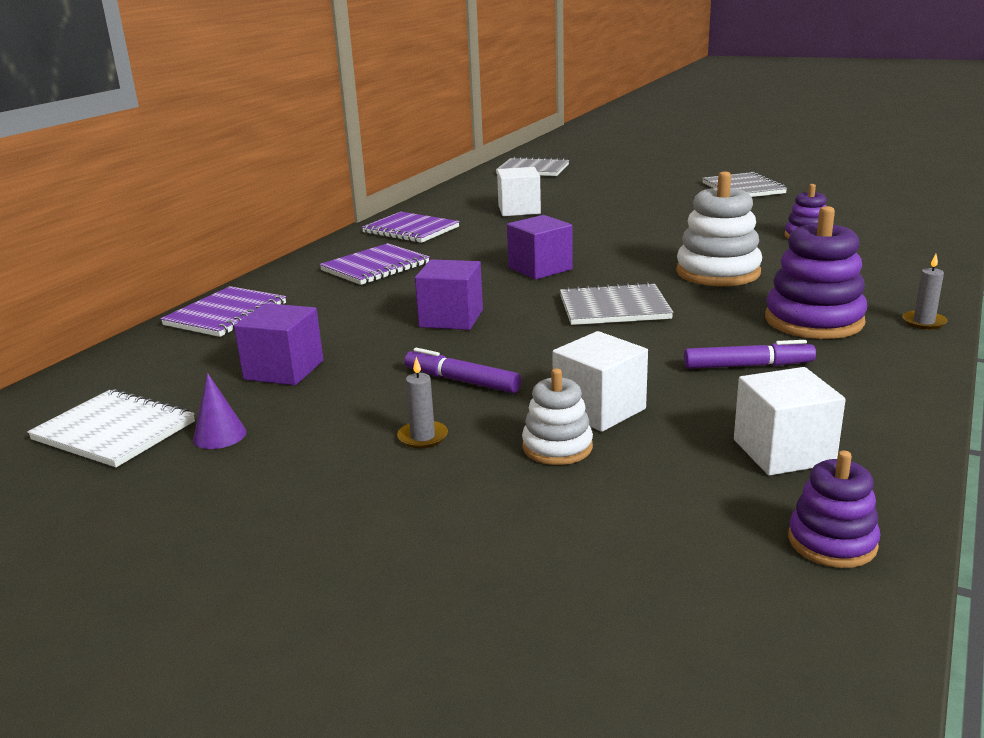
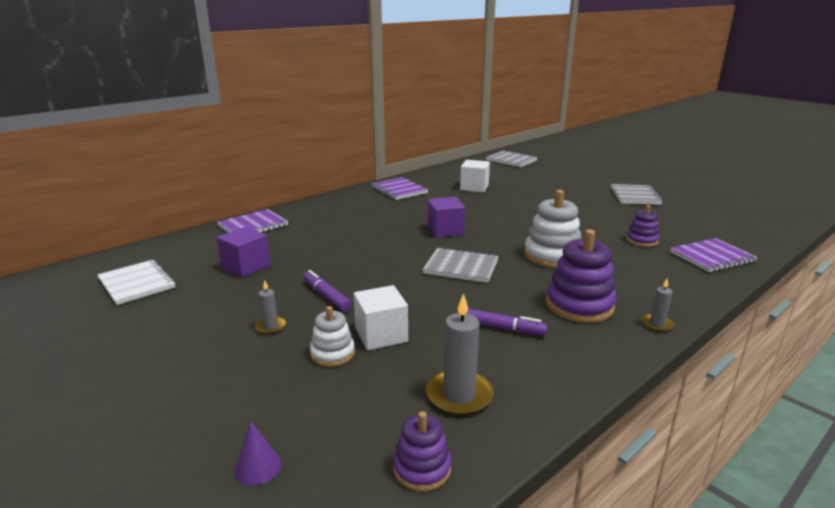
camera: 20 degrees right, 0 degrees up
purple cone [193,373,247,449] -> purple cone moved to [235,420,281,486]
purple notebook [319,243,430,285] -> purple notebook moved to [670,238,758,272]
purple cube [415,259,483,330] -> none
white cube [734,367,846,476] -> grey candle [426,293,494,415]

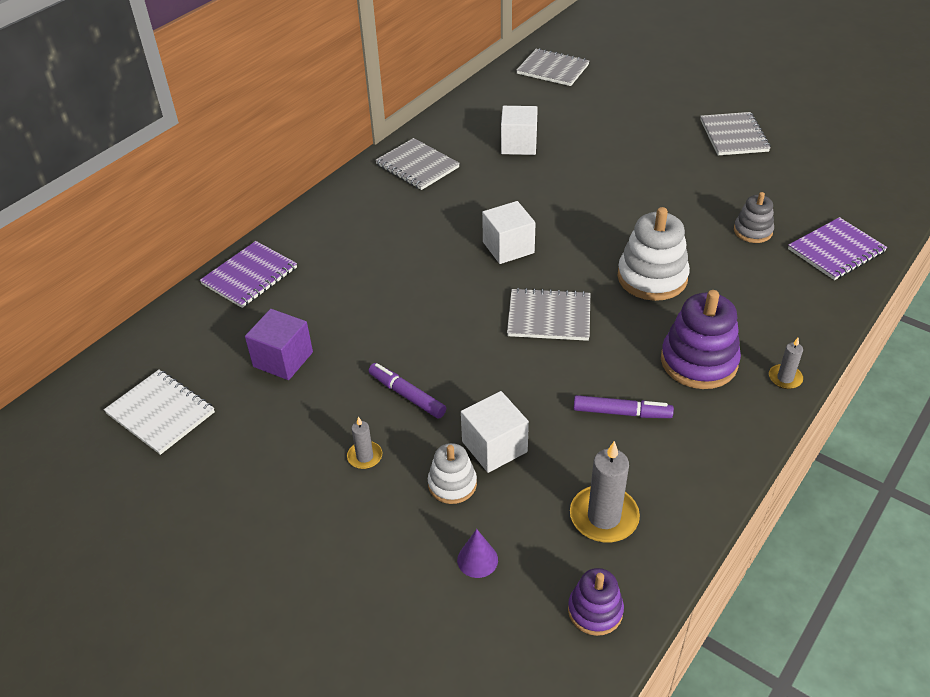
camera: 10 degrees left, 20 degrees up
purple cone [235,420,281,486] -> purple cone moved to [457,529,498,578]
purple notebook [372,177,428,200] -> grey notebook [375,138,460,190]
purple cube [428,197,465,238] -> white cube [482,201,536,264]
purple stacking toy [626,205,659,247] -> grey stacking toy [734,192,774,243]

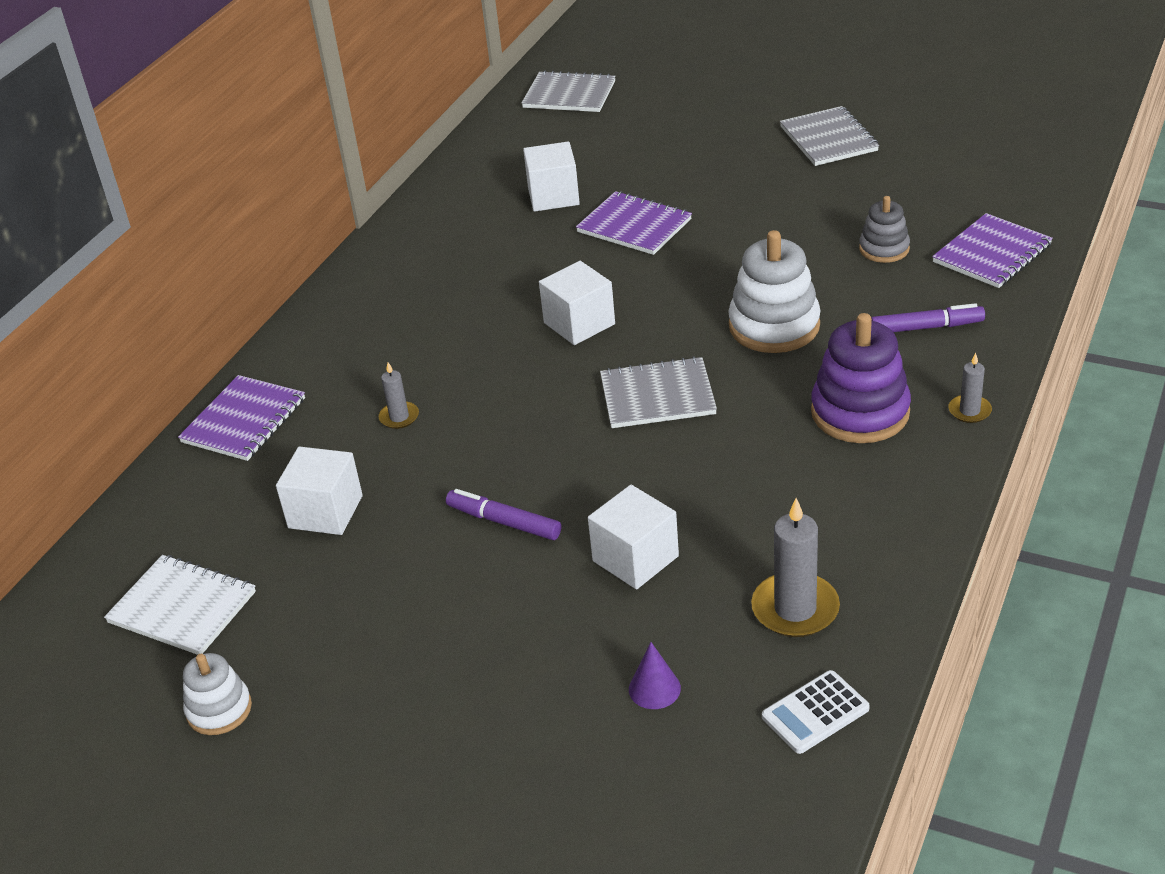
camera: 10 degrees left, 5 degrees down
purple cube [245,309,313,380] -> white cube [276,447,363,535]
grey candle [347,417,382,469] -> grey candle moved to [379,362,419,429]
grey notebook [375,138,460,190] -> none
white stacking toy [428,443,477,504] -> white stacking toy moved to [183,653,252,735]
purple stacking toy [568,568,624,636] -> white calculator [762,670,870,754]
purple marker [573,395,674,418] -> purple marker moved to [871,303,985,332]
none -> purple notebook [576,191,692,255]

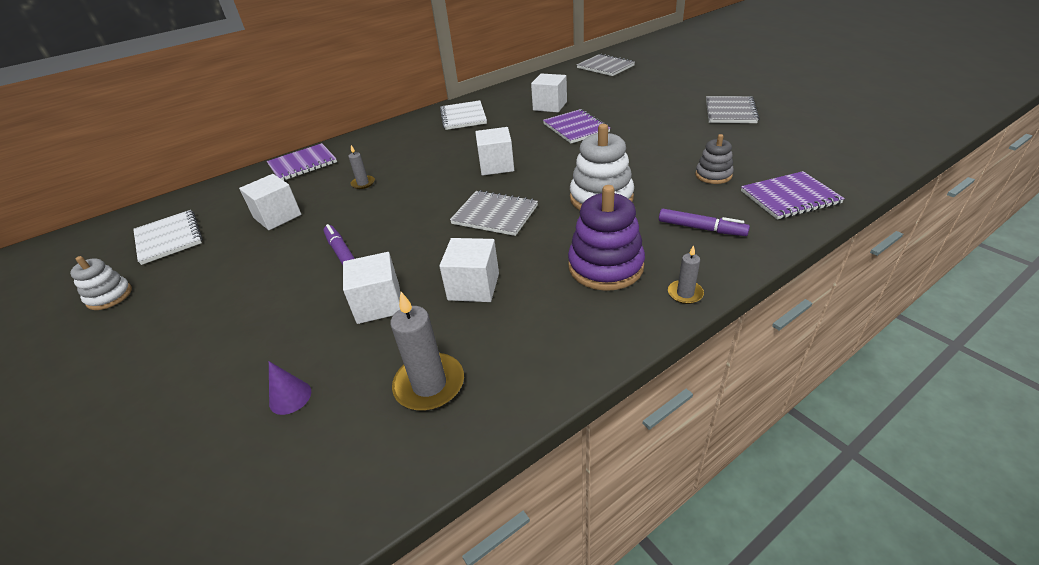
camera: 30 degrees right, 0 degrees up
white calculator [762,670,870,754] -> none
none -> white cube [439,238,499,302]
none -> white notebook [440,100,487,130]

